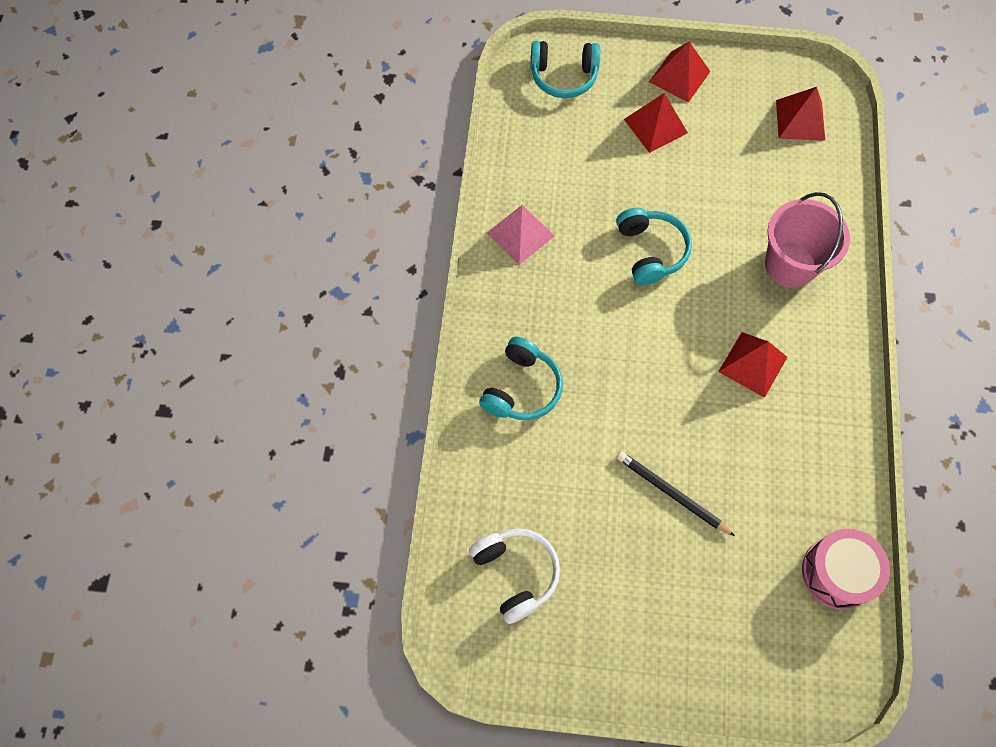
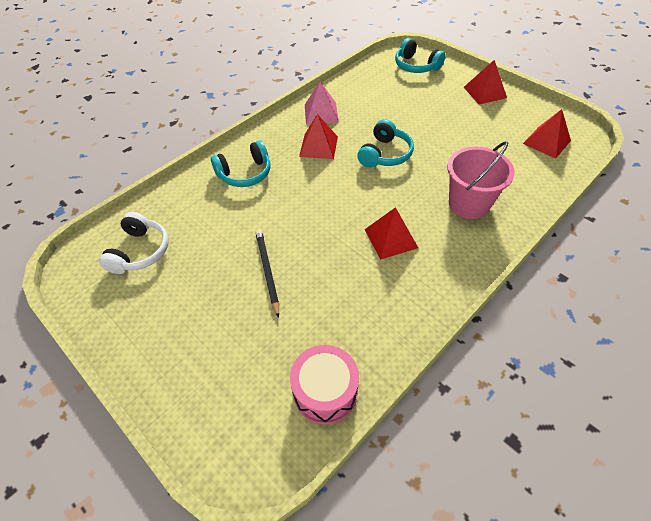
camera: 40 degrees right, 15 degrees down
red pyramid [624,93,688,153] -> red pyramid moved to [299,114,338,159]

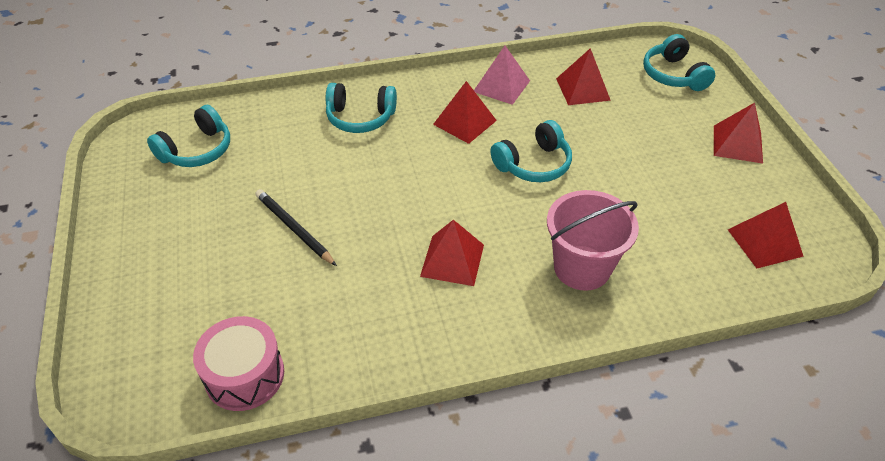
camera: 30 degrees right, 5 degrees down
white headphones [99,212,169,274] -> turquoise headphones [147,105,230,167]
black pencil [255,229,279,318] -> black pencil turned 60 degrees counterclockwise [256,189,337,266]
none -> red pyramid [556,48,611,105]

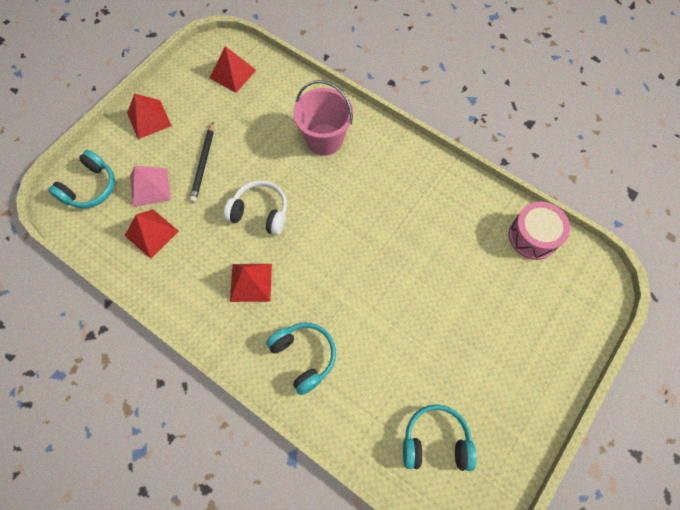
camera: 130 degrees left, 20 degrees up
black pencil [256,189,337,266] -> black pencil moved to [190,122,214,203]
red pyramid [420,220,484,286] -> none
pink pyramid [474,46,530,105] -> pink pyramid moved to [130,166,170,207]
turquoise headphones [490,120,572,182] -> white headphones [224,180,287,235]

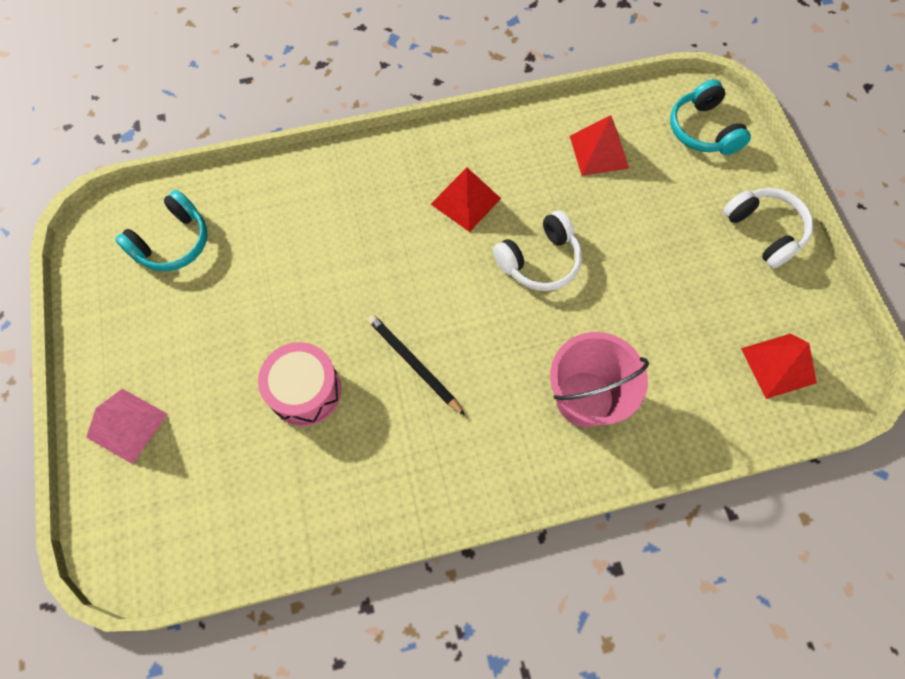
camera: 130 degrees right, 0 degrees up
red pyramid [127,94,172,139] -> white headphones [723,188,813,268]
pink pyramid [130,166,170,207] -> pink pyramid moved to [86,389,168,464]
black pencil [190,122,214,203] -> black pencil moved to [367,314,465,415]
turquoise headphones [266,322,336,395] -> none
pink drum [508,201,570,260] -> pink drum moved to [258,342,341,426]

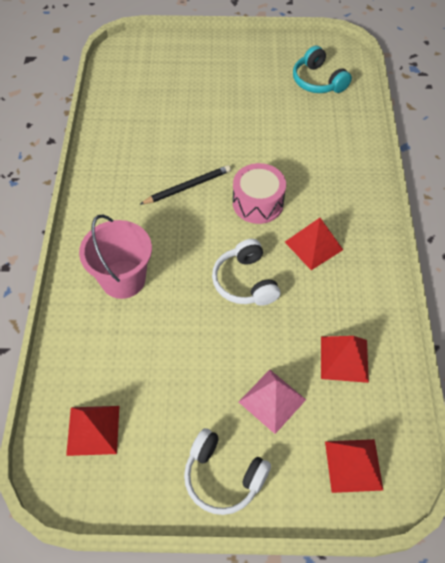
camera: 105 degrees right, 10 degrees down
pink pyramid [86,389,168,464] -> pink pyramid moved to [239,370,306,434]
pink drum [258,342,341,426] -> pink drum moved to [233,163,286,224]
turquoise headphones [670,79,751,155] -> red pyramid [325,439,383,493]
white headphones [723,188,813,268] -> white headphones turned 45 degrees clockwise [184,428,271,515]

